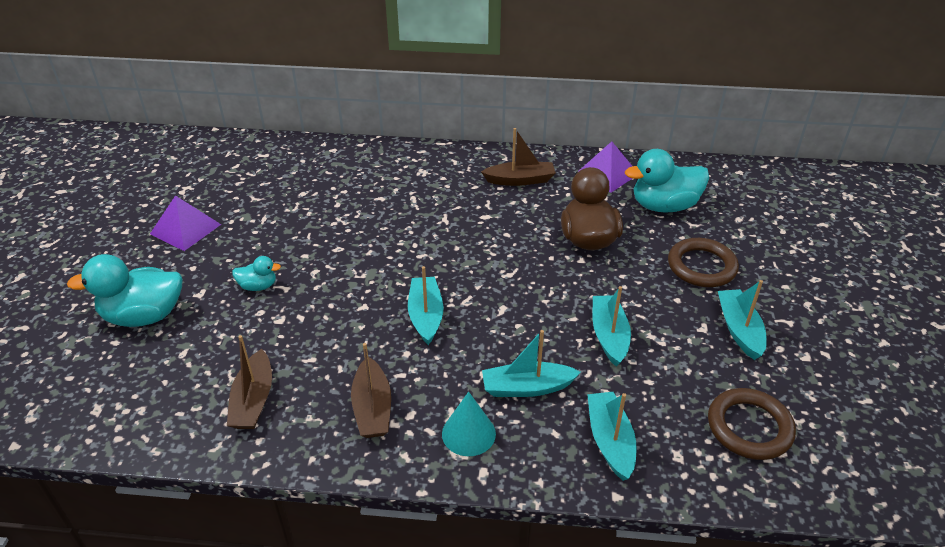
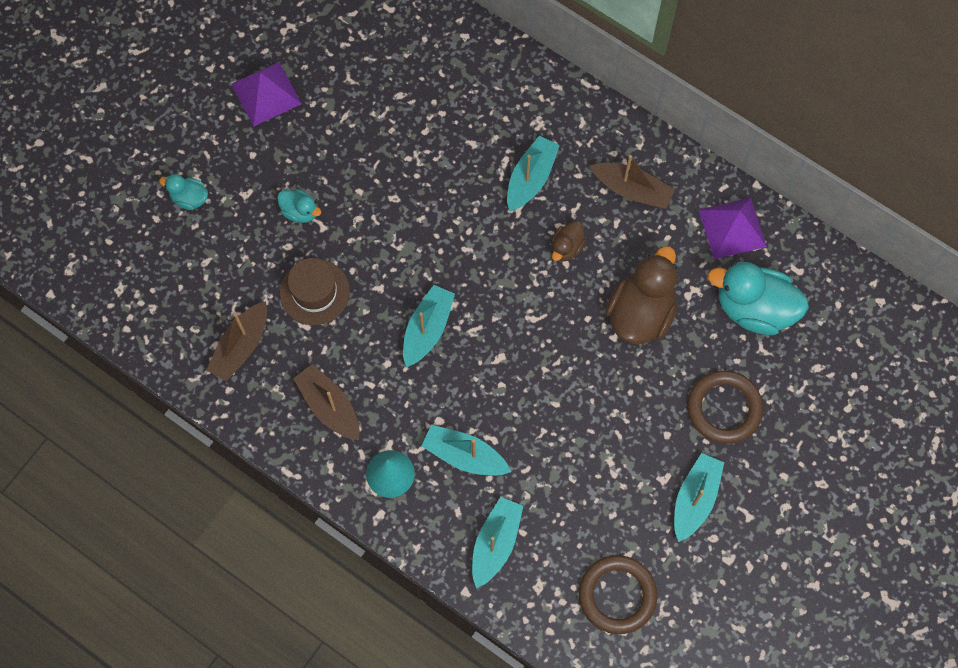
camera: 30 degrees right, 30 degrees up
turquoise duck [67,254,182,327] -> turquoise duck [159,174,208,210], size x0.50
brown boat [351,343,391,438] -> brown boat turned 120 degrees clockwise [293,364,359,440]
turquoise boat [592,286,631,367] -> turquoise boat moved to [507,135,560,212]
none -> brown hat [280,258,350,325]
none -> brown duck [551,221,586,261]

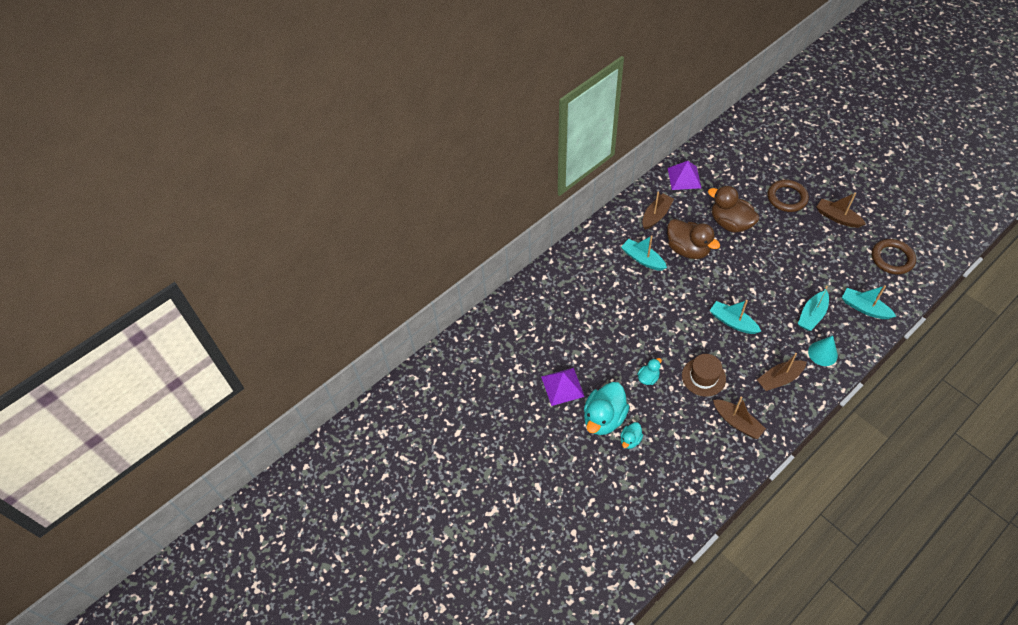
camera: 75 degrees left, 15 degrees down
brown duck [551,221,586,261] -> brown duck [667,219,720,259], size x2.02
turquoise boat [674,453,724,542] -> brown boat [817,193,866,228]
turquoise duck [708,262,809,335] -> turquoise duck moved to [584,382,629,435]

